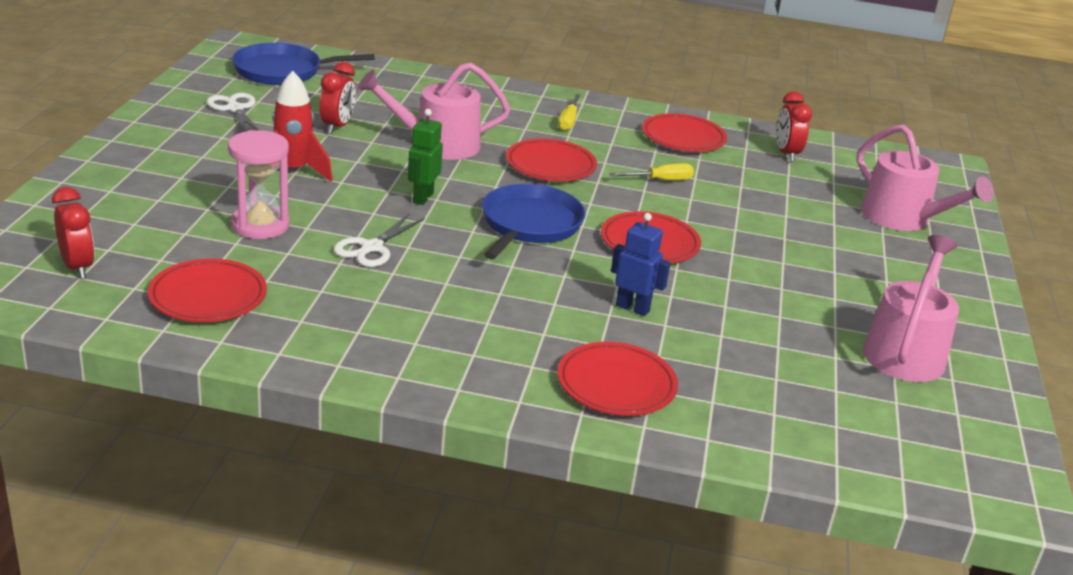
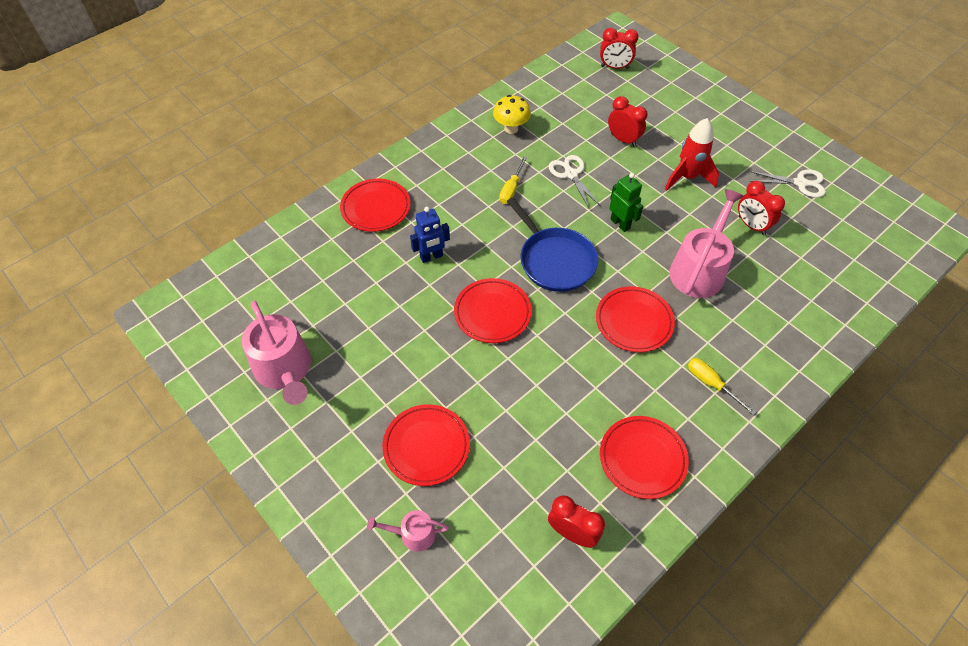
camera: 130 degrees right, 25 degrees up
red plate [148,259,267,322] -> red plate moved to [382,404,470,486]
pink hourglass [228,130,290,239] -> red clock [608,96,647,147]
blue pan [232,43,375,85] -> none
yellow screwdriver [609,163,694,180] -> yellow screwdriver moved to [499,157,527,204]
pink watering can [857,125,994,231] -> pink watering can [367,510,449,552], size x0.51
none -> yellow mushroom [493,95,531,134]

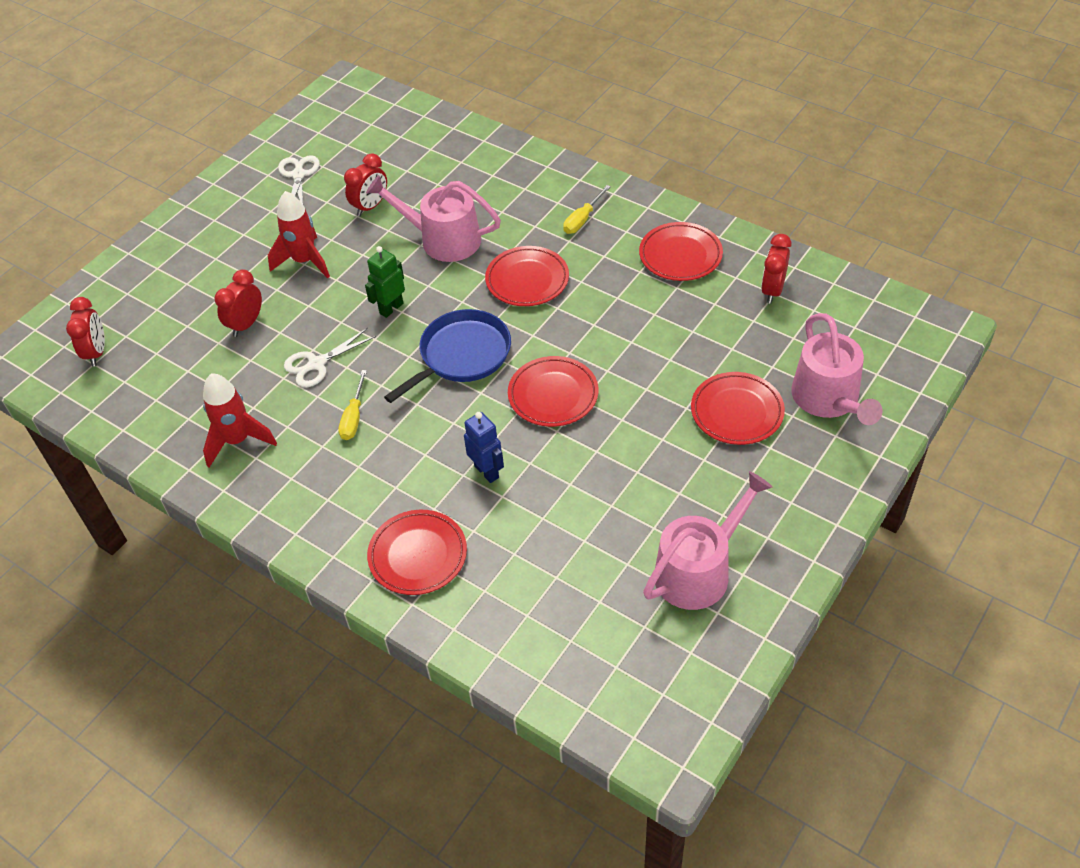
camera: 100 degrees left, 5 degrees down
pink watering can [367,510,449,552] -> pink watering can [791,313,882,425], size x1.97
yellow mushroom [493,95,531,134] -> red rocket [203,373,277,468]
yellow screwdriver [499,157,527,204] -> yellow screwdriver turned 90 degrees clockwise [338,370,367,440]

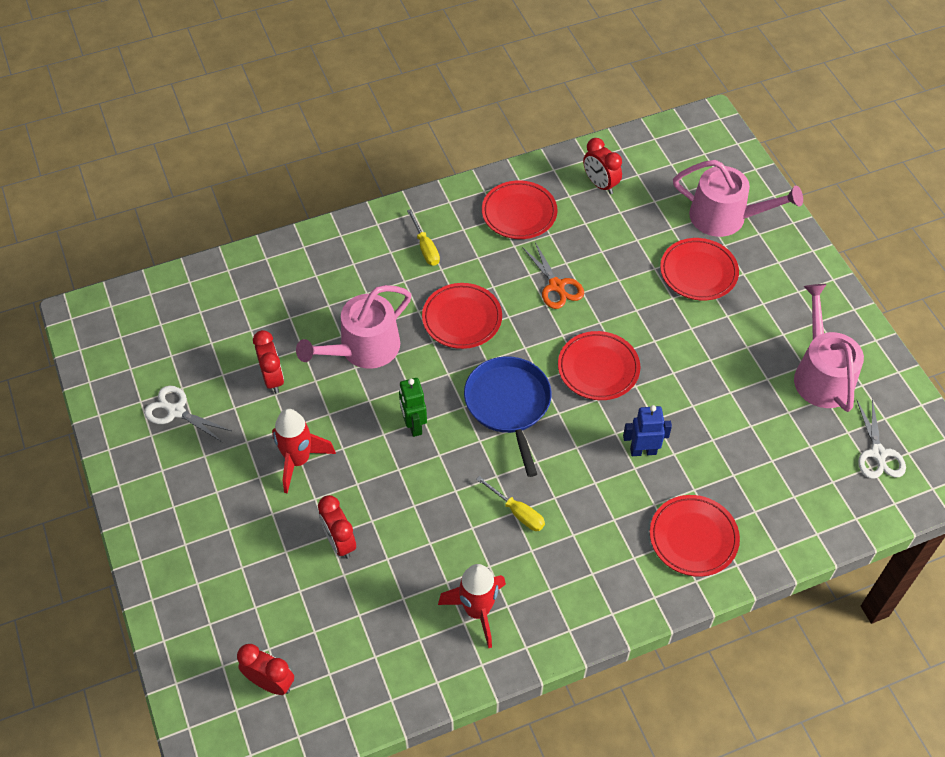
camera: 60 degrees left, 5 degrees up
white scissors [284,328,376,387] -> white scissors moved to [857,398,906,479]
none -> orange scissors [522,242,584,309]

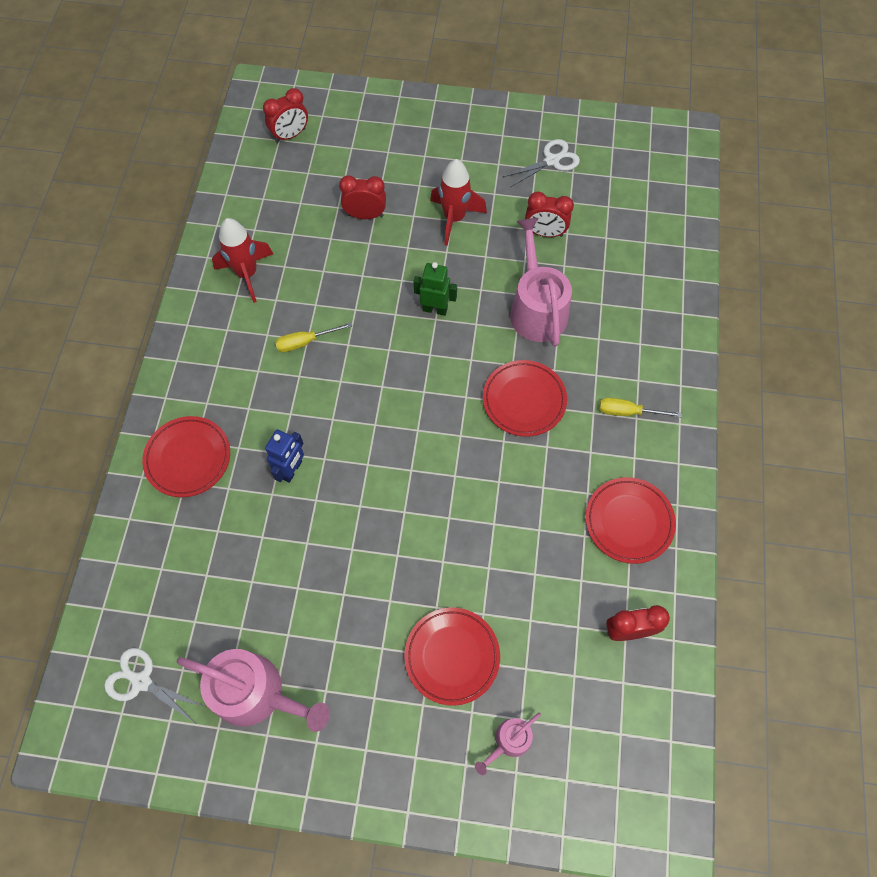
camera: 120 degrees right, 10 degrees up
blue pan [464,356,552,477] -> none
orange scissors [522,242,584,309] -> none
red plate [558,331,640,400] -> none
pink watering can [673,160,803,237] -> pink watering can [475,713,541,775], size x0.51

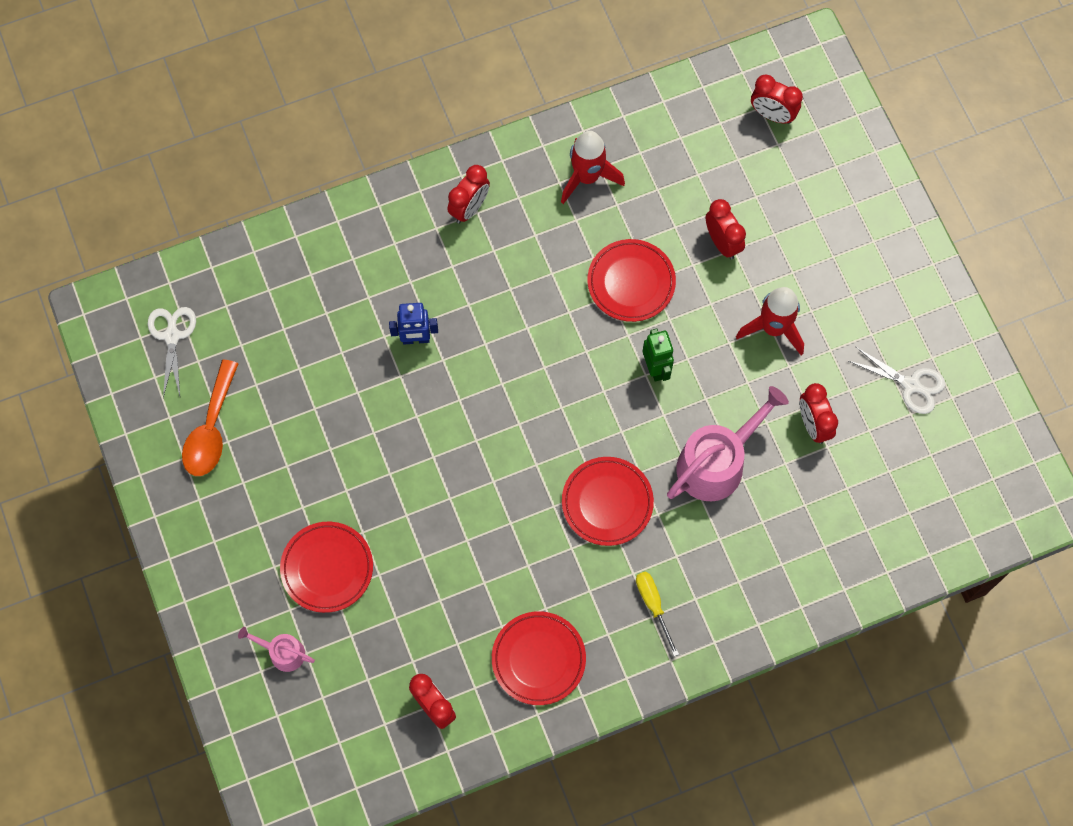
camera: 60 degrees right, 5 degrees up
red plate [142,416,230,497] -> red plate moved to [587,239,676,322]
pink watering can [177,649,330,732] -> orange spoon [182,360,238,476]
yellow screwdriver [275,322,352,352] -> none
none -> red clock [447,165,490,223]

